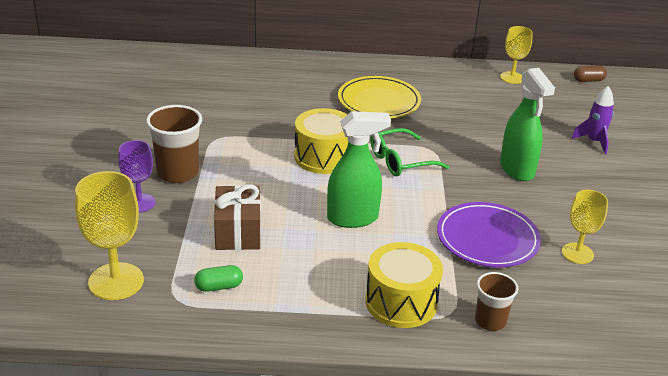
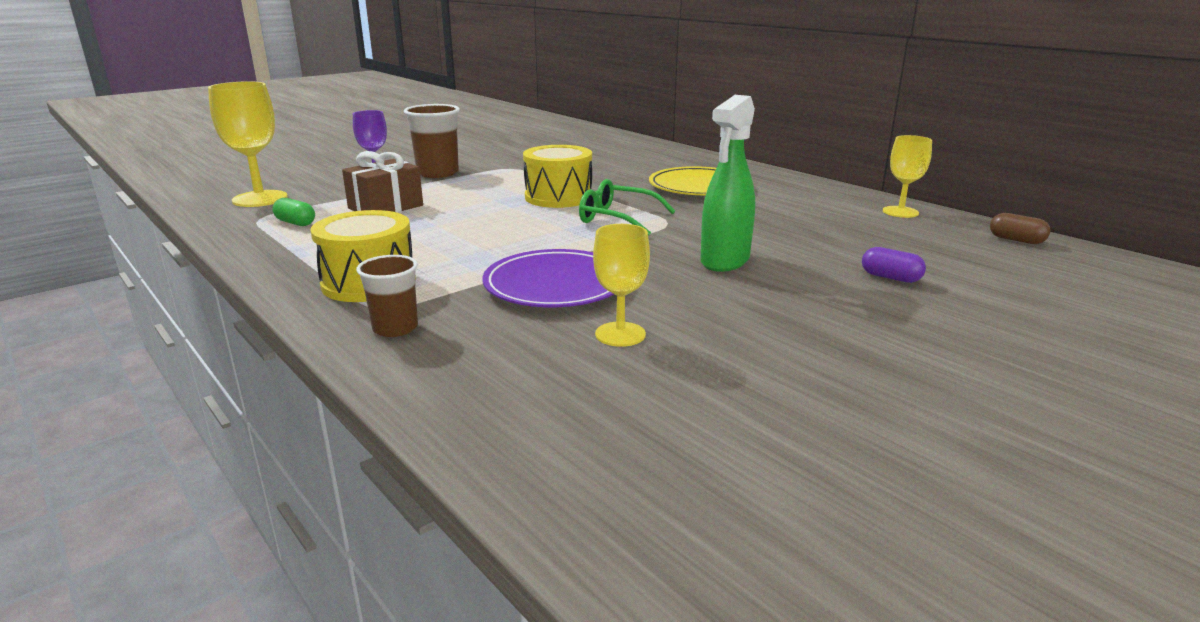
camera: 50 degrees right, 10 degrees down
green spray bottle [327,111,391,228] -> none
purple rocket [571,86,614,154] -> purple capsule [862,247,926,283]

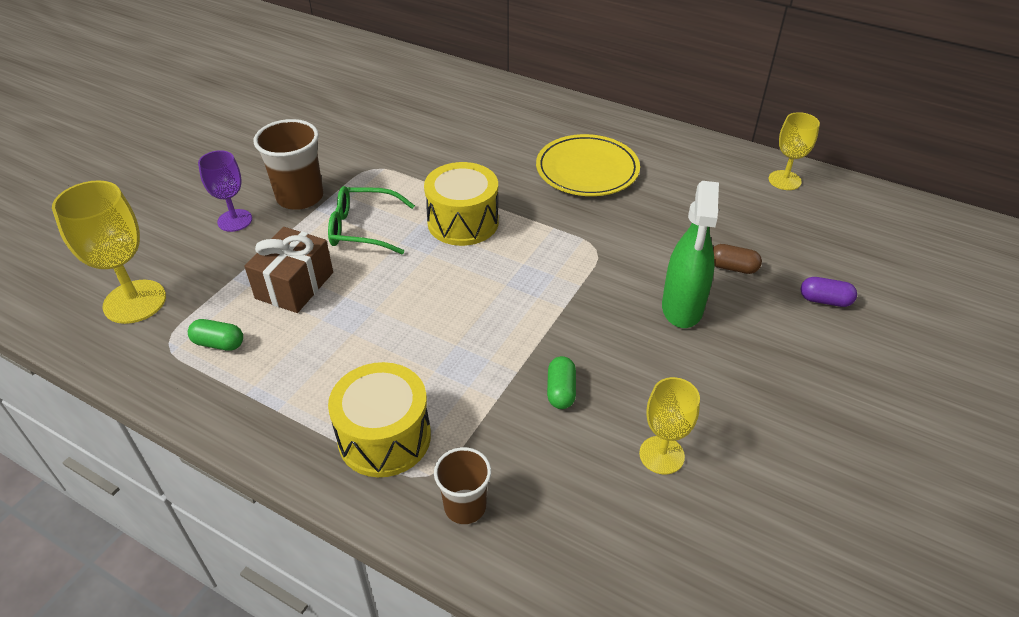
camera: 20 degrees left, 20 degrees up
purple plate [482,249,614,307] -> green capsule [547,356,576,409]
green glasses [579,179,675,236] -> green glasses moved to [328,186,415,254]
brown capsule [990,213,1050,244] -> brown capsule moved to [713,244,762,274]

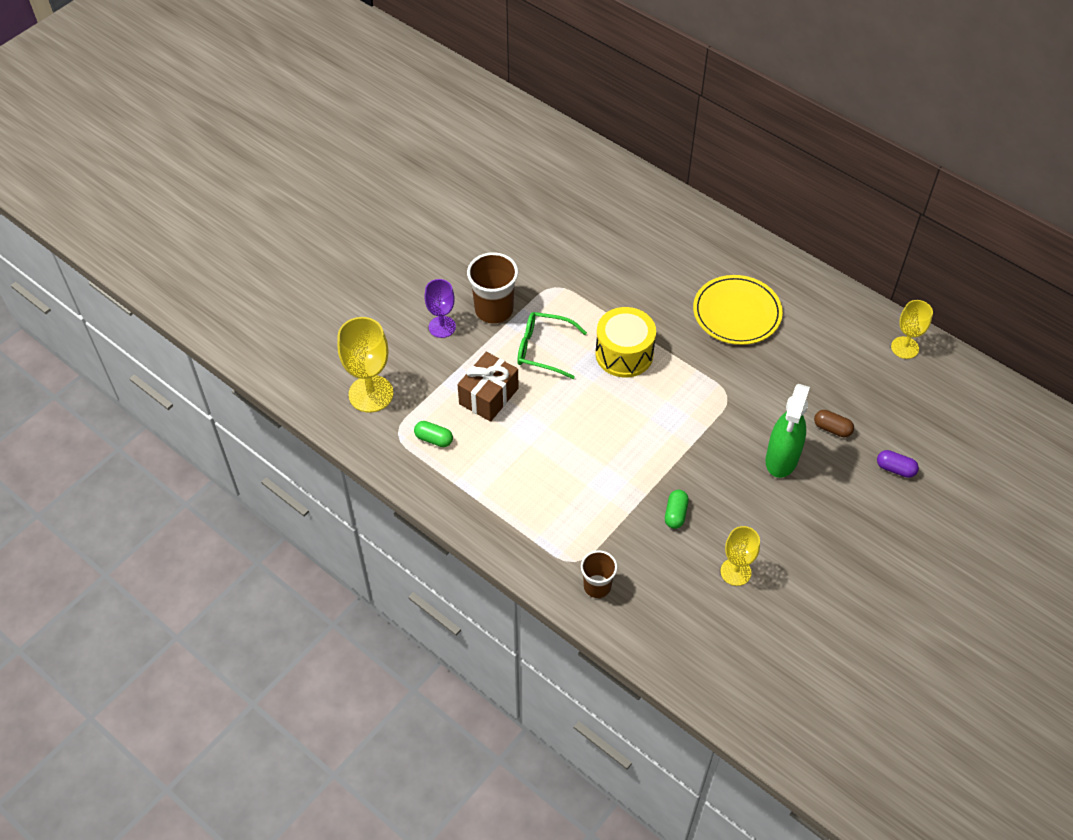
camera: 10 degrees right, 10 degrees up
yellow drum [328,362,431,477] -> none

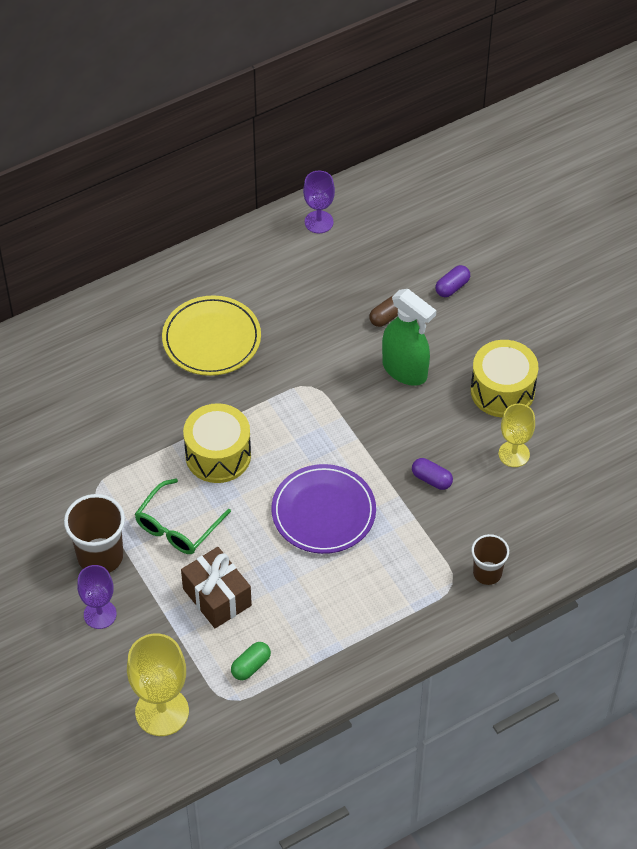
camera: 70 degrees left, 0 degrees up
green capsule [665,490,689,529] -> purple capsule [412,458,453,490]
yellow goblet [891,300,933,359] -> purple goblet [303,171,335,233]
none -> purple plate [271,464,376,554]
none -> yellow drum [471,340,539,417]

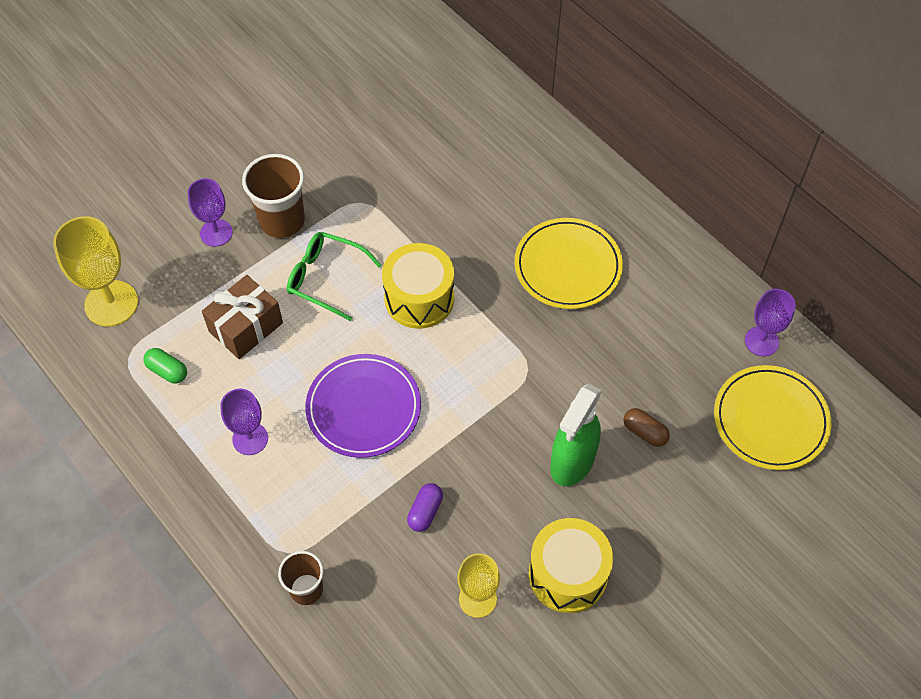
camera: 80 degrees right, 5 degrees up
purple capsule [435,265,470,297] -> none
none -> purple goblet [220,389,268,455]
none -> yellow plate [714,365,832,470]

